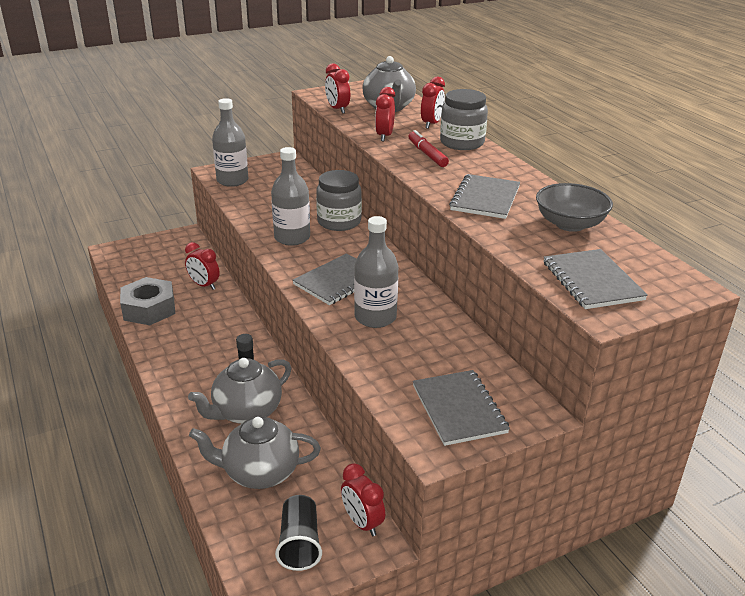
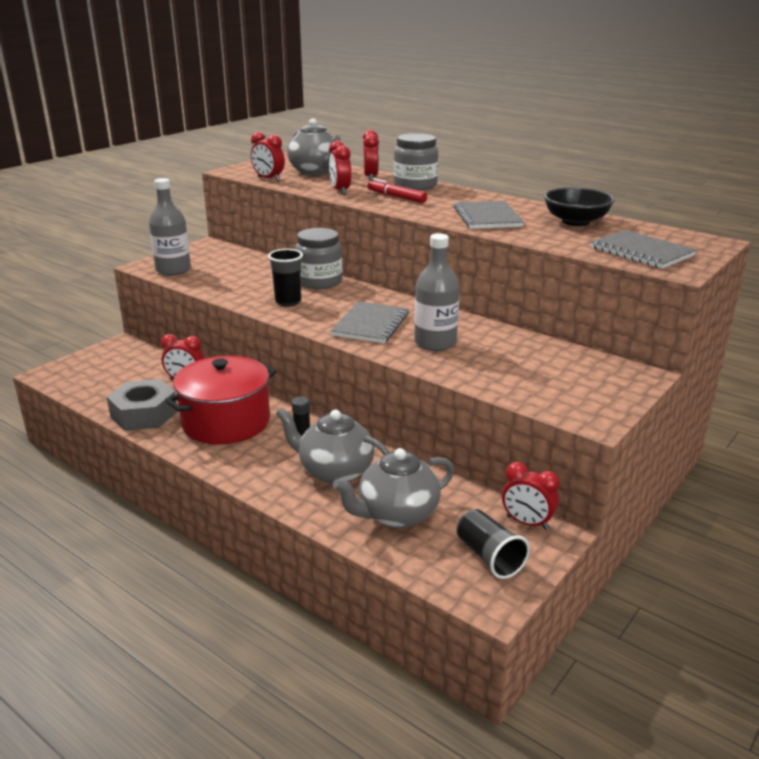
camera: 25 degrees left, 5 degrees down
grey teapot [188,358,291,424] -> grey teapot turned 90 degrees clockwise [276,408,389,484]
grey bottle [271,147,310,246] -> black cup [268,249,303,307]
grey notebook [413,370,510,446] -> none
grey bowl [536,183,613,232] -> black bowl [544,187,615,226]
none -> red pot [165,356,276,444]

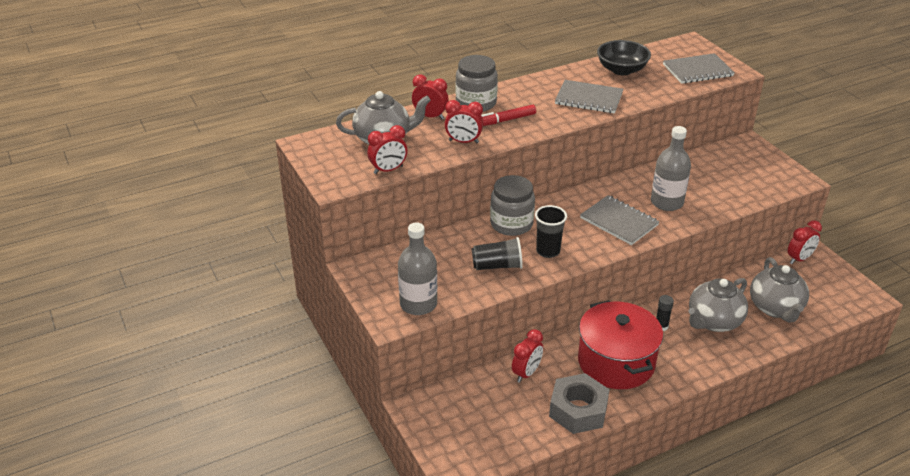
camera: 65 degrees left, 10 degrees up
black cup [457,509,530,579] -> black cup moved to [472,237,523,270]

